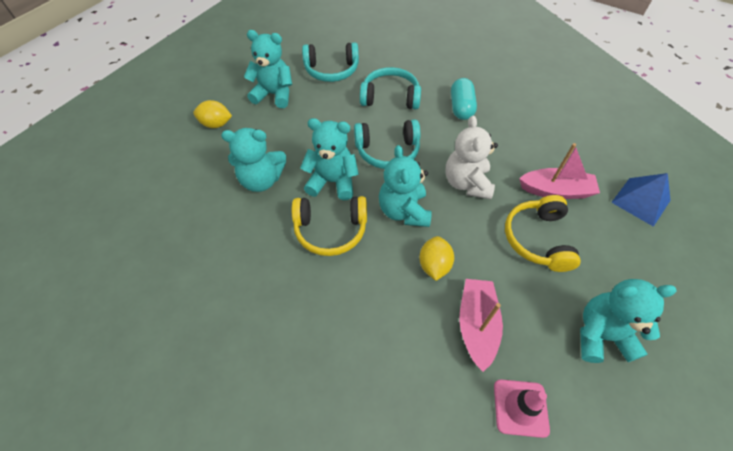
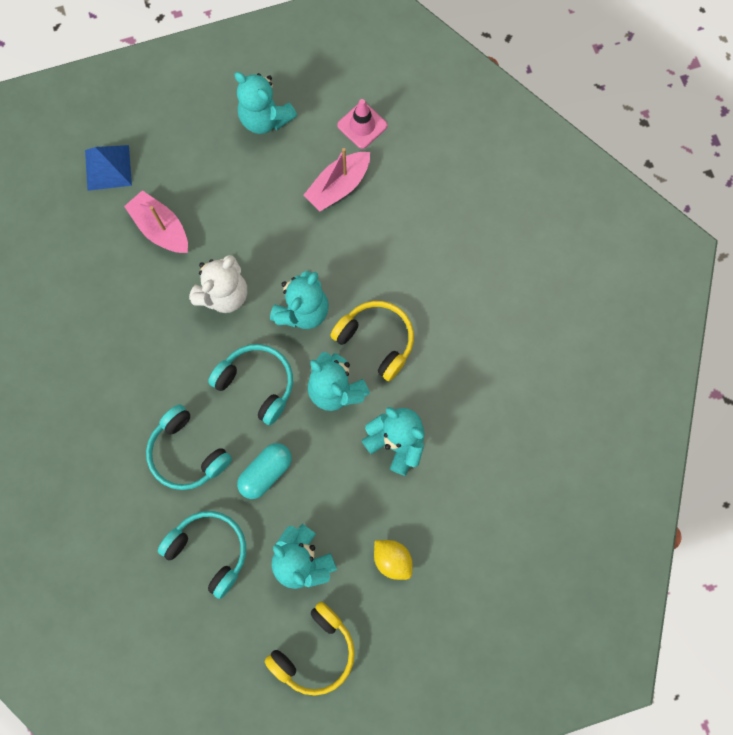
camera: 140 degrees left, 20 degrees up
yellow lemon [419,236,454,281] -> none
turquoise capsule [451,78,477,120] -> turquoise capsule moved to [237,443,292,499]
yellow headphones [505,195,581,272] -> yellow headphones moved to [265,602,355,695]

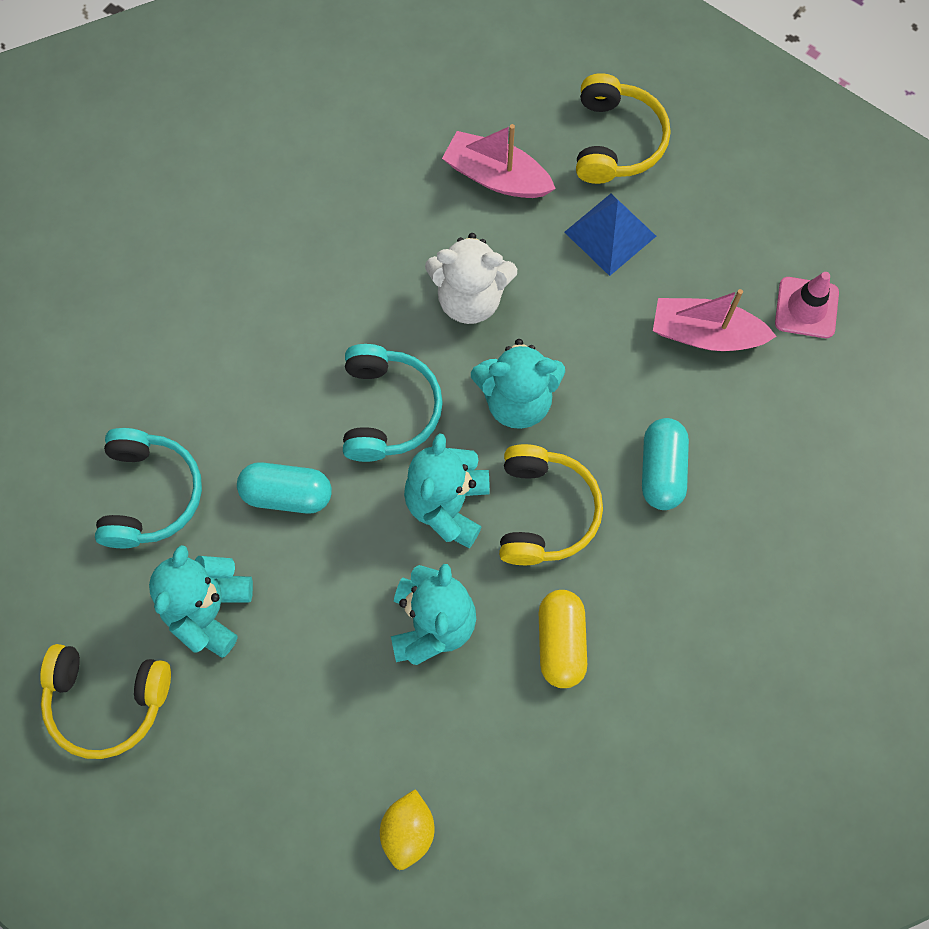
camera: 55 degrees right, 5 degrees down
blue pyramid [85,145,132,191] -> blue pyramid moved to [564,194,656,276]
pink boat [124,190,188,253] -> pink boat turned 75 degrees counterclockwise [442,124,556,198]
turquoise headphones [146,405,232,490] -> none
turquoise teddy bear [234,72,297,134] -> none
yellow lemon [374,540,413,580] -> yellow lemon moved to [380,789,434,870]
none -> yellow capsule [539,590,587,688]
none -> yellow headphones [576,73,670,184]
none -> turquoise capsule [642,418,689,510]

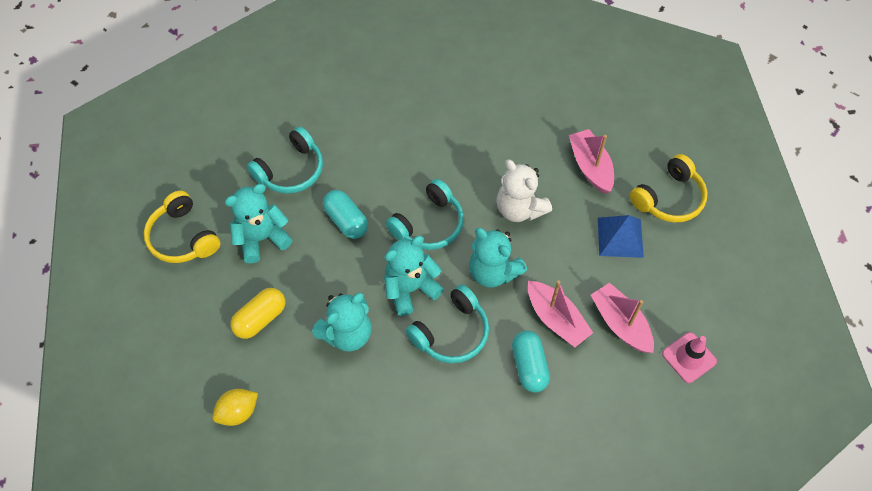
camera: 45 degrees right, 10 degrees down
yellow headphones [499,444,603,565] -> turquoise headphones [406,284,489,363]
yellow capsule [539,590,587,688] -> yellow capsule moved to [230,288,285,339]
turquoise capsule [642,418,689,510] -> turquoise capsule turned 60 degrees counterclockwise [512,331,550,393]
none -> pink boat [528,280,593,347]

